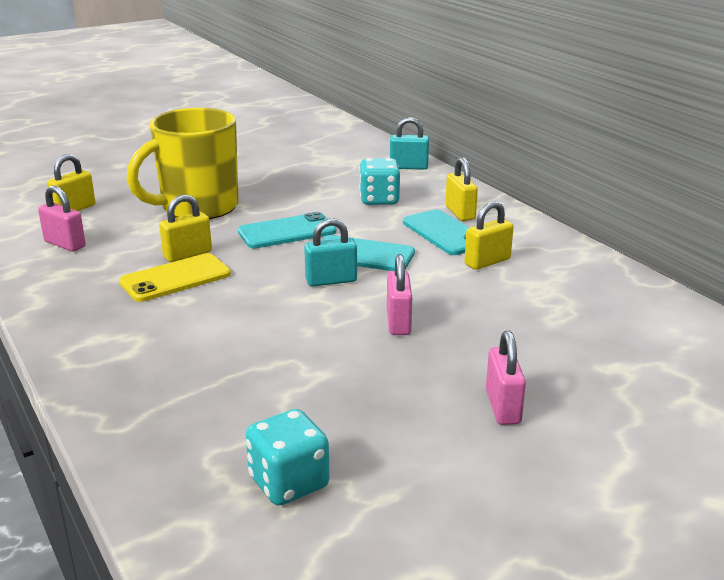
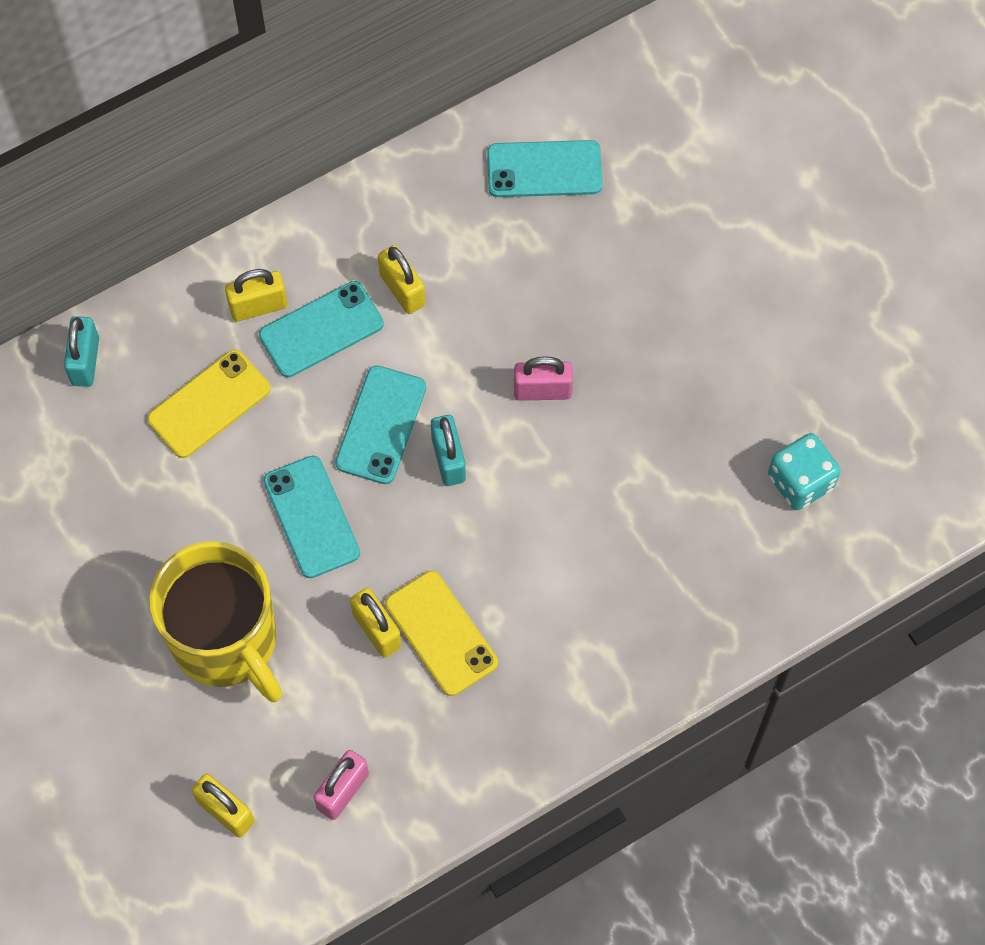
camera: 90 degrees left, 40 degrees up
turquoise dice [359,158,400,205] -> yellow phone [147,350,271,458]
pink padlock [486,331,526,425] -> none
none -> turquoise phone [487,140,602,197]

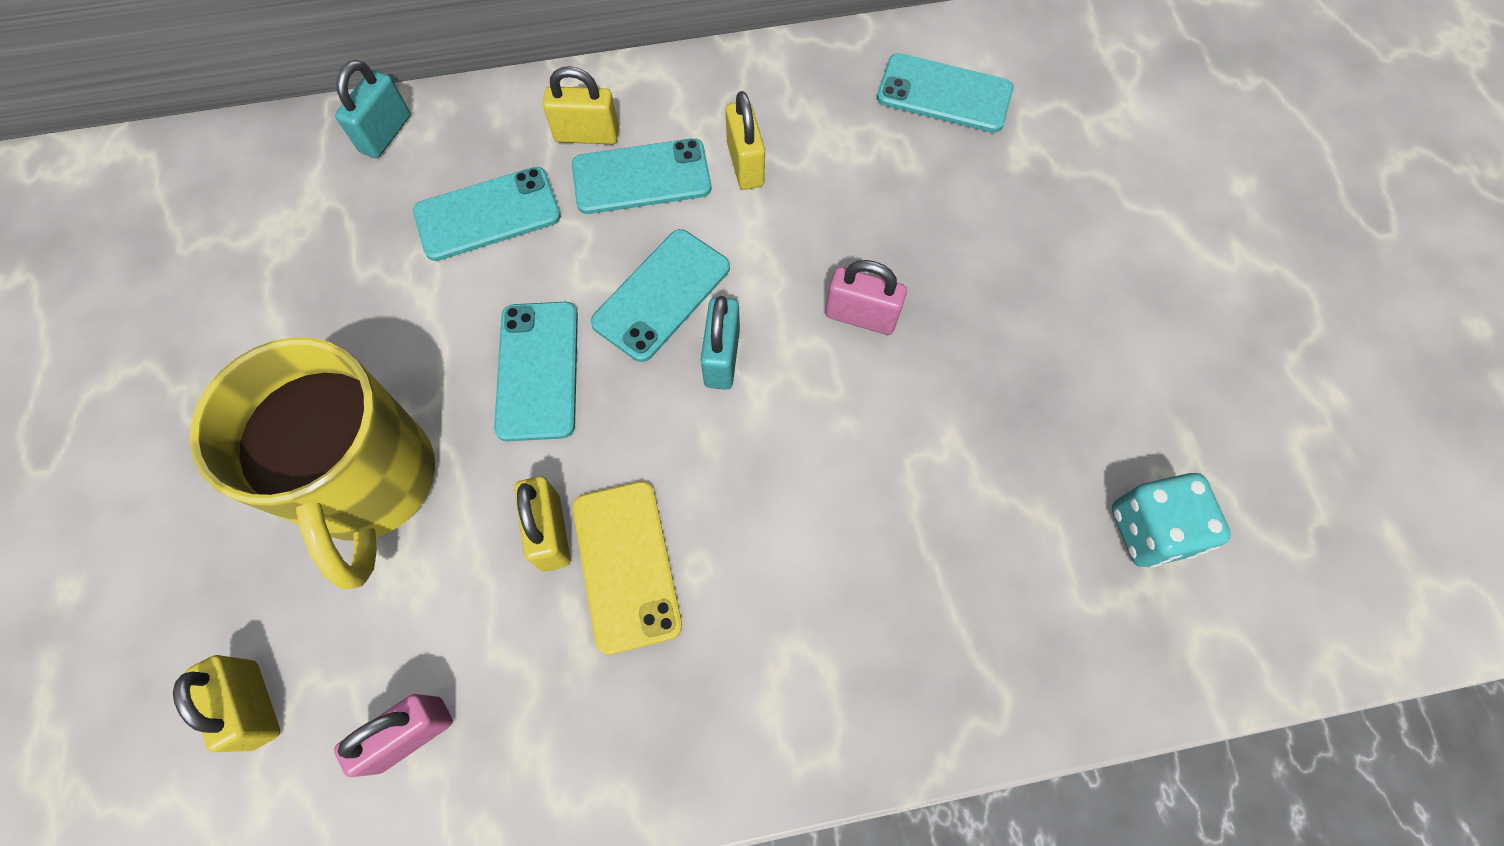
camera: 20 degrees right, 0 degrees up
yellow phone [147,350,271,458] -> turquoise phone [413,167,561,261]

